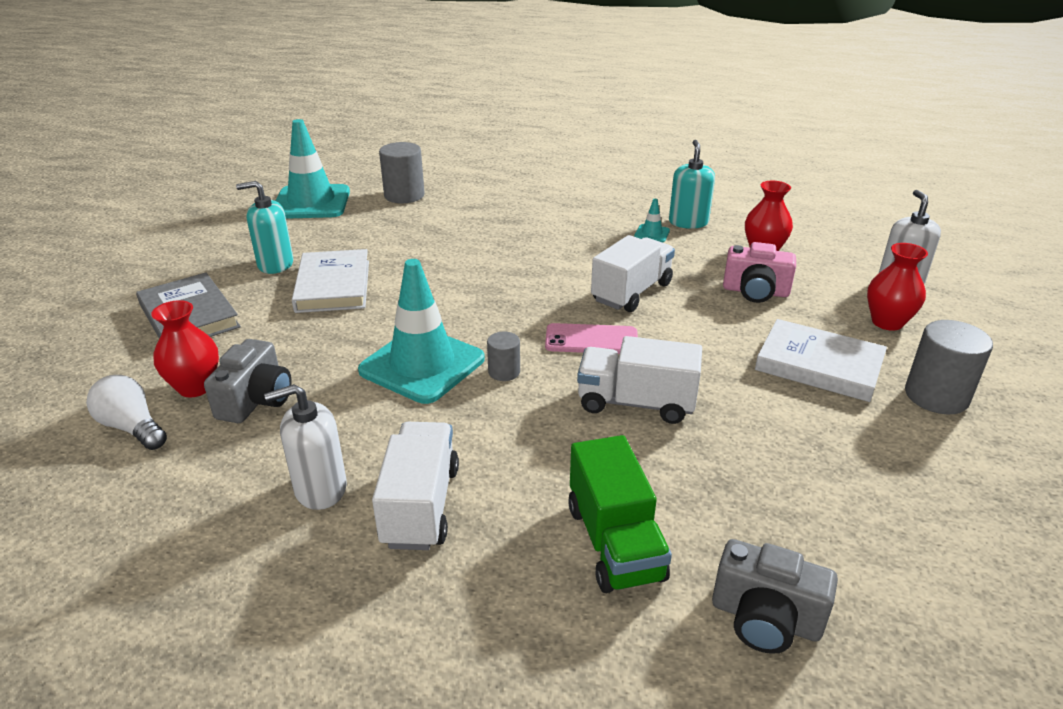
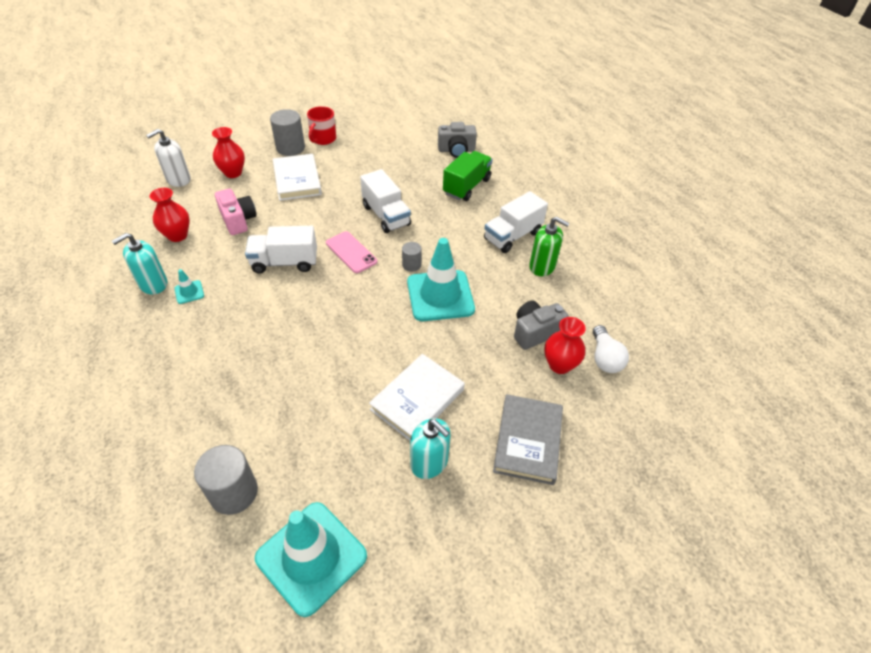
camera: 135 degrees left, 15 degrees up
white soap dispenser [264,384,347,510] -> green soap dispenser [529,217,570,276]
grey camera [712,539,838,654] -> grey camera turned 105 degrees clockwise [438,122,477,158]
none -> red mug [307,106,336,145]

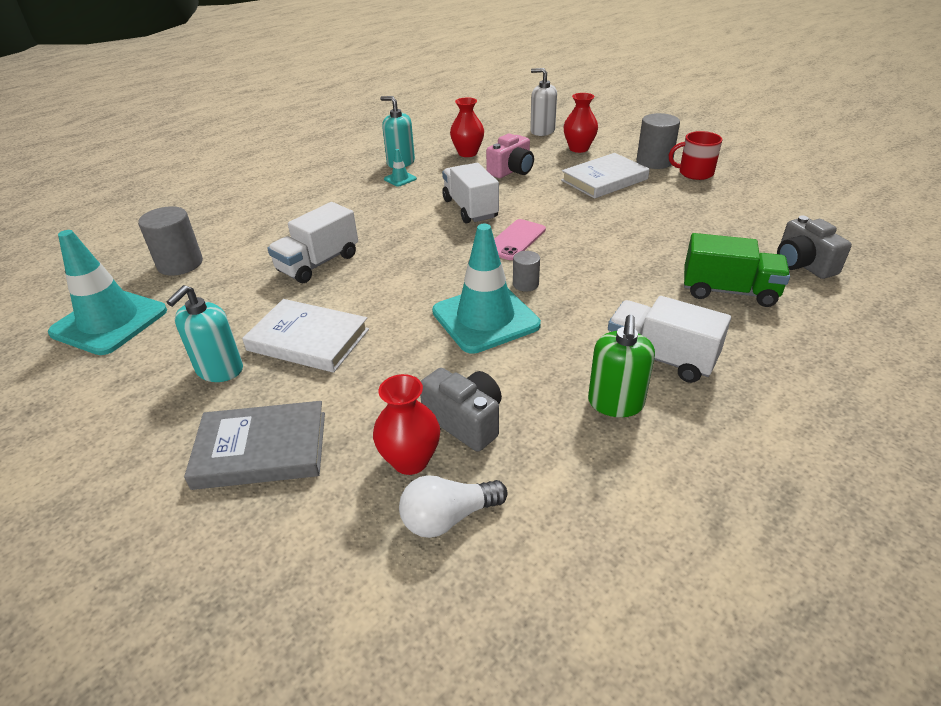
camera: 75 degrees right, 10 degrees down
white truck [360,169,411,233] -> white truck moved to [267,202,358,283]

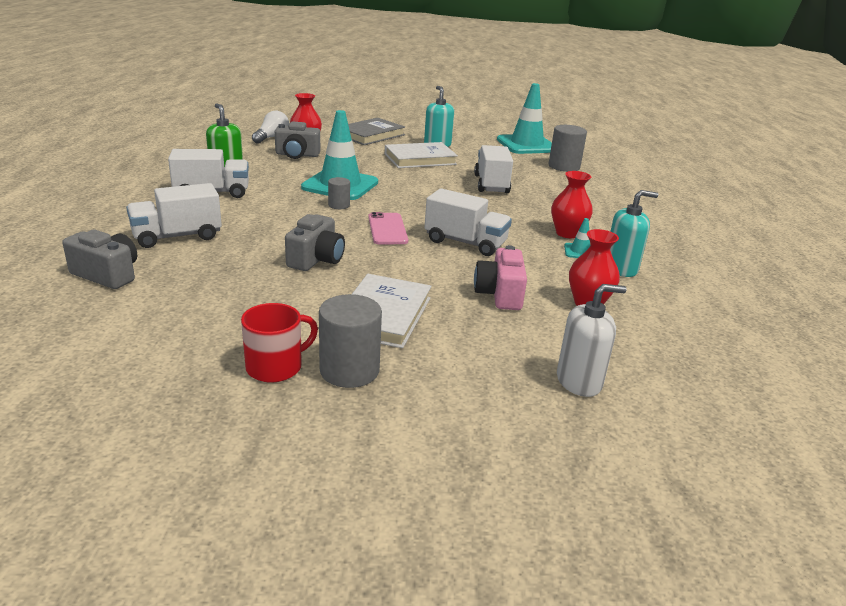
camera: 135 degrees right, 10 degrees down
red vase [564,93,598,153] -> red vase moved to [551,171,593,238]
green truck [684,233,790,307] -> white truck [126,183,222,248]
none -> grey camera [285,214,345,271]

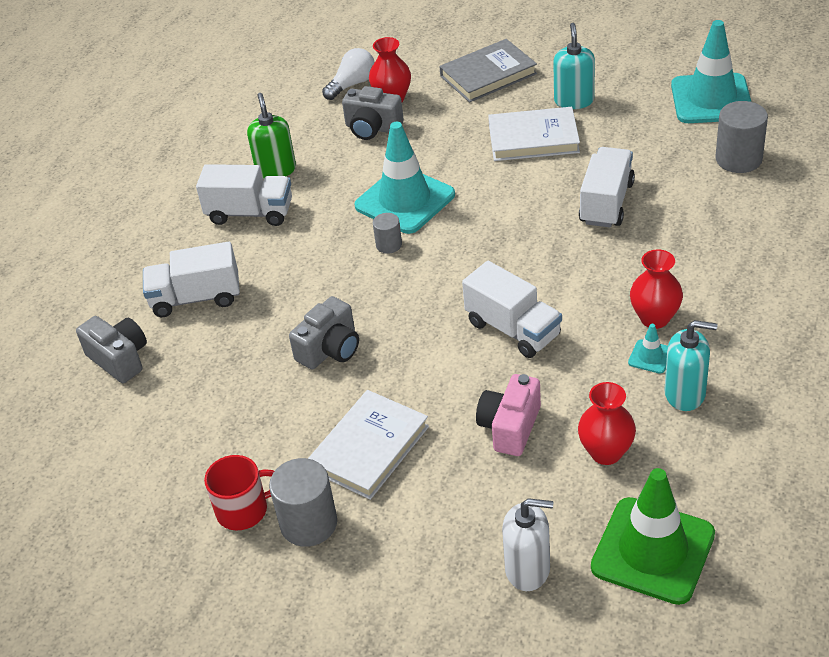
camera: 25 degrees right, 15 degrees up
pink phone [368,212,408,244] -> none
none -> green traffic cone [591,468,715,605]

